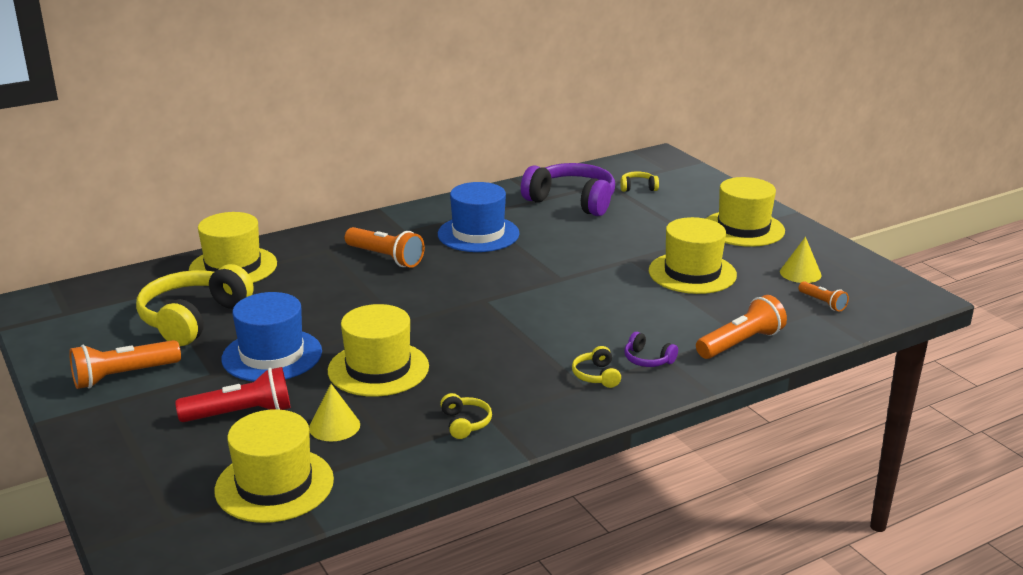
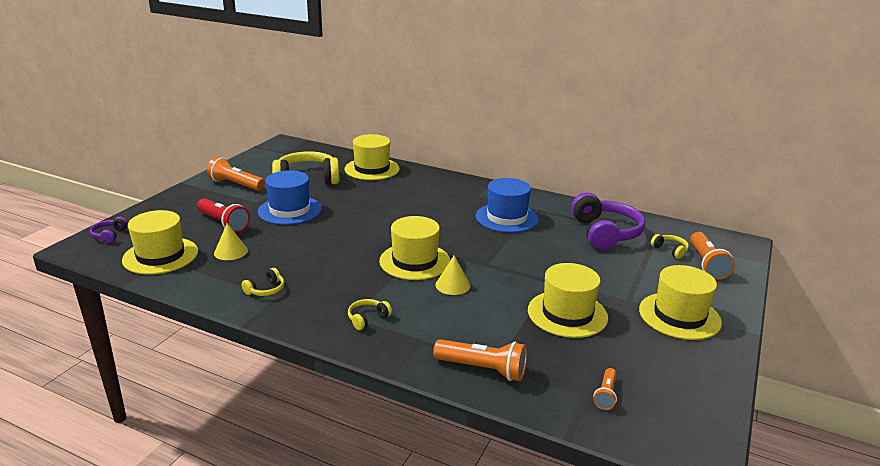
camera: 55 degrees right, 0 degrees up
yellow hat [328,304,429,397] -> yellow hat moved to [379,216,450,280]
orange flashlight [345,227,425,268] -> orange flashlight moved to [690,232,735,280]
purple headphones [624,332,678,367] -> purple headphones moved to [90,217,128,243]
yellow cone [780,237,822,283] -> yellow cone moved to [435,255,470,295]

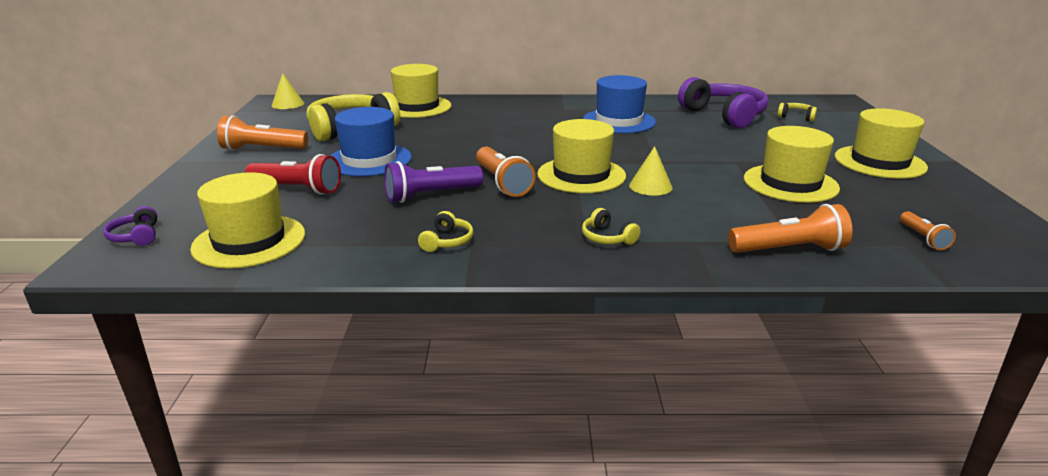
camera: 25 degrees left, 0 degrees up
yellow cone [214,223,248,260] -> yellow cone moved to [272,73,304,109]
yellow headphones [348,299,392,330] -> yellow headphones turned 60 degrees counterclockwise [582,208,641,245]
orange flashlight [690,232,735,280] -> orange flashlight moved to [476,147,535,197]
none -> purple flashlight [384,161,483,203]

